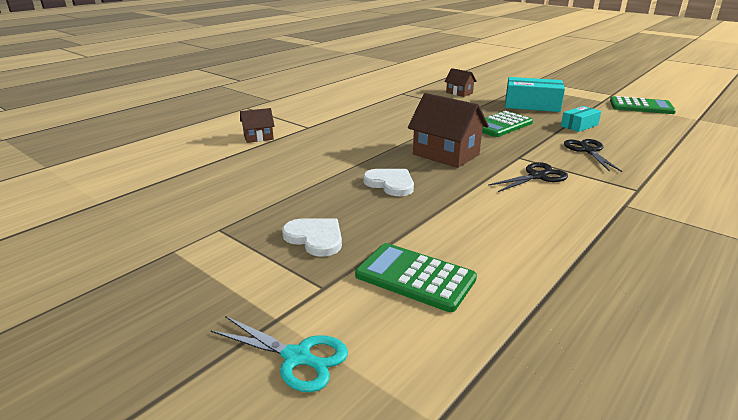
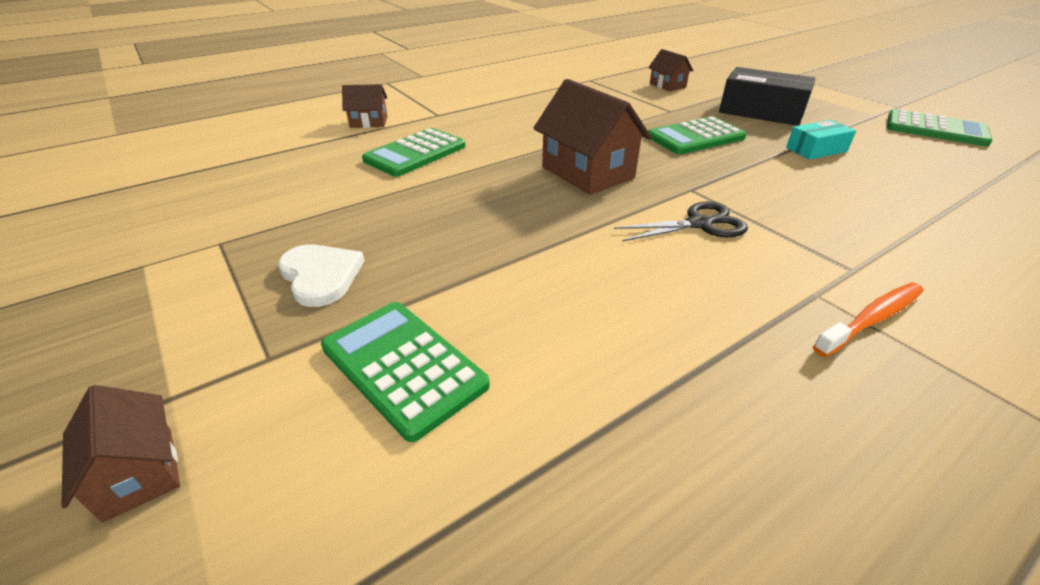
camera: 15 degrees right, 10 degrees up
turquoise scissors [211,316,348,392] -> brown house [61,385,180,523]
white heart [363,169,414,196] -> none
turquoise box [505,77,565,112] -> black box [719,67,816,126]
black scissors [564,139,622,172] -> none
none -> green calculator [362,128,466,177]
none -> orange toothbrush [813,282,923,357]

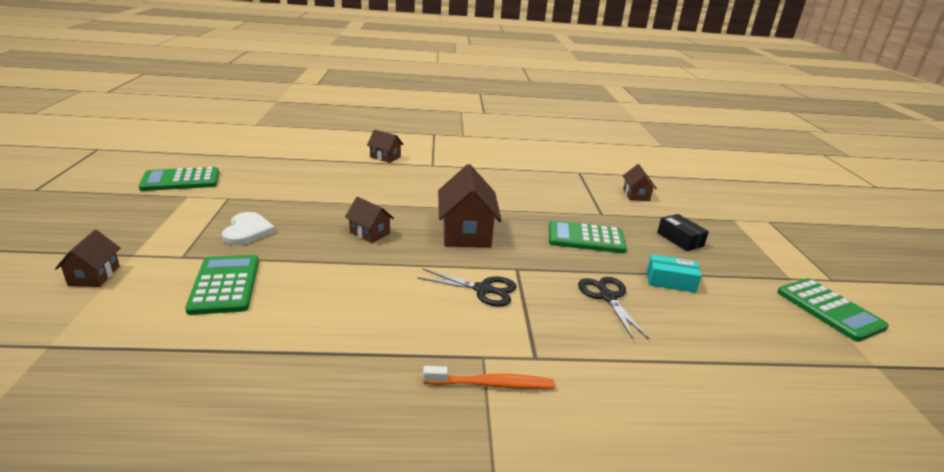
camera: 30 degrees right, 10 degrees down
green calculator [362,128,466,177] -> green calculator moved to [139,167,219,191]
black box [719,67,816,126] -> black box [657,214,709,251], size x0.58
none -> brown house [345,197,394,243]
none -> black scissors [578,277,649,340]

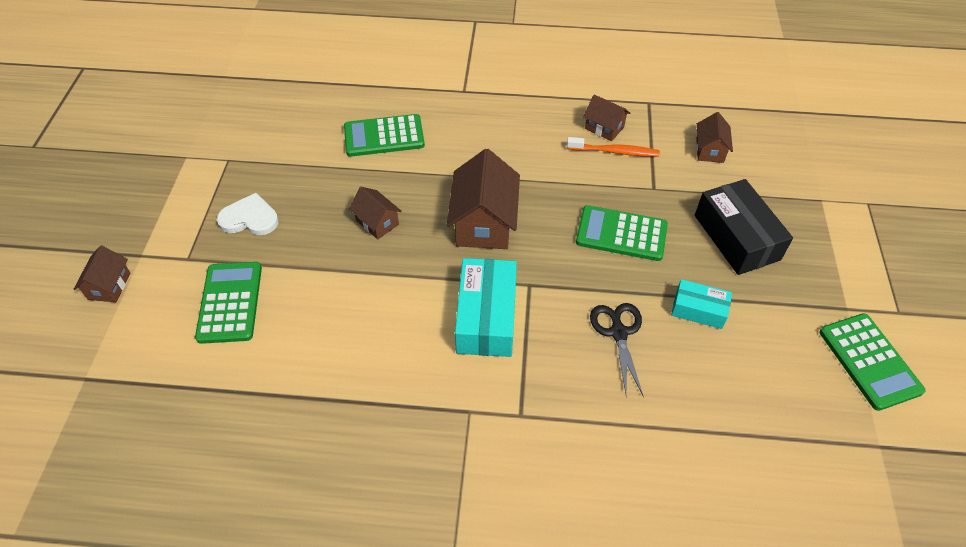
camera: 10 degrees right, 25 degrees up
green calculator [139,167,219,191] -> green calculator moved to [344,114,425,157]
white heart [222,212,275,245] -> white heart turned 90 degrees counterclockwise [217,193,279,235]
brown house [367,130,404,163] -> brown house moved to [583,95,630,141]
black scissors [417,269,517,307] -> turquoise box [455,258,517,357]
orange toothbrush [423,366,555,389] -> orange toothbrush moved to [567,137,660,157]
black box [657,214,709,251] -> black box [695,179,793,275], size x1.73

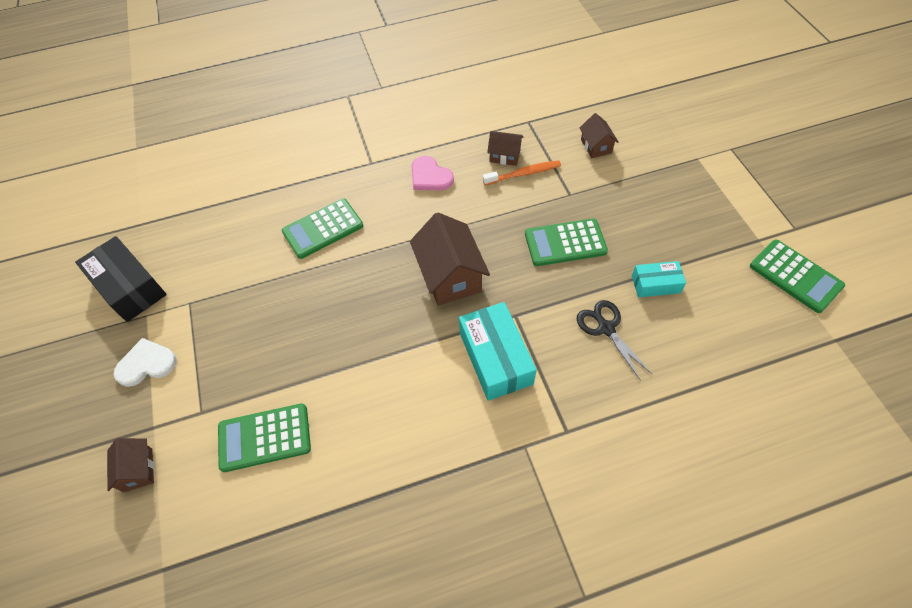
camera: 20 degrees left, 5 degrees up
green calculator [195,262,262,344] -> green calculator turned 75 degrees counterclockwise [218,403,311,472]
white heart [217,193,279,235] -> white heart moved to [114,338,177,387]
brown house [349,187,402,239] -> none
black box [695,179,793,275] -> black box moved to [75,236,167,322]
none -> pink heart [412,156,454,190]

